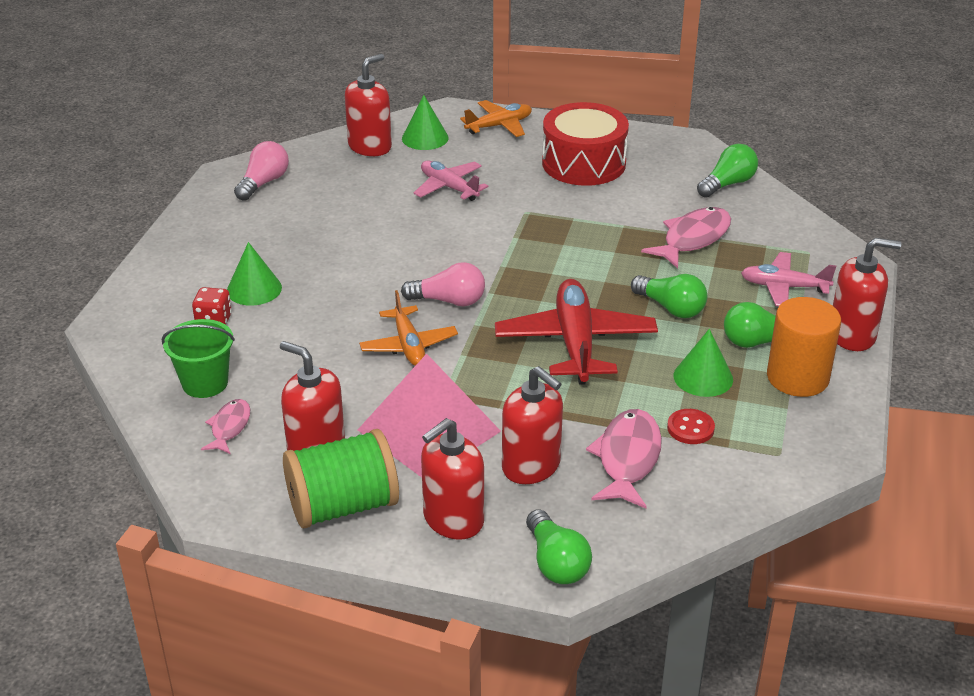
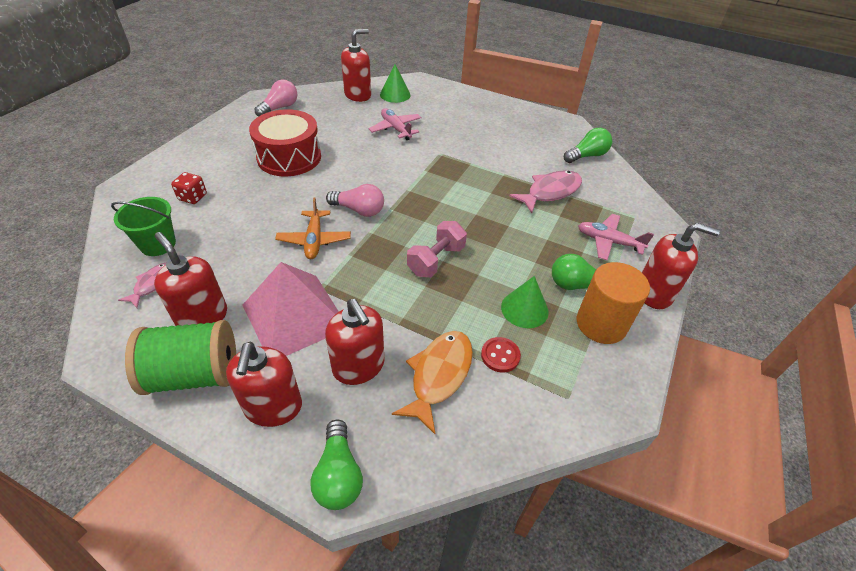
camera: 10 degrees right, 10 degrees up
green cone [227,242,282,306] -> none
red soap dispenser [421,418,484,540] -> red soap dispenser turned 60 degrees counterclockwise [226,342,302,427]
orange plane [460,100,532,137] -> none
red plane [495,279,658,385] -> pink dumbbell [407,221,467,278]
red drum [542,102,629,186] -> red drum moved to [249,109,321,176]
pink fish [586,409,662,509] -> orange fish [392,331,473,434]
green light bulb [631,274,707,318] -> none

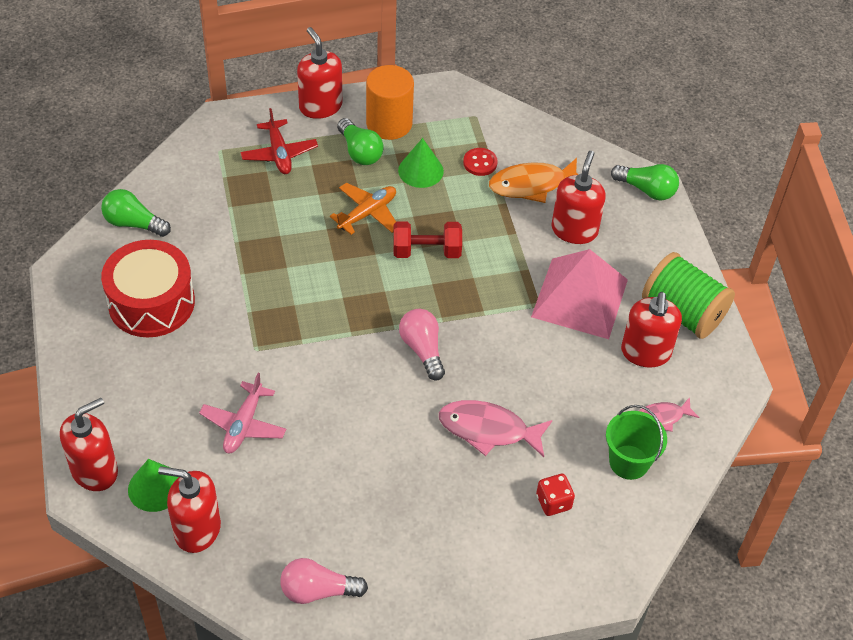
camera: 130 degrees left, 5 degrees up
red soap dispenser [226,342,302,427] -> red soap dispenser moved to [60,398,118,491]
red drum [249,109,321,176] -> red drum moved to [101,240,195,338]
orange plane [275,197,351,259] -> orange plane moved to [330,183,396,235]
green light bulb [311,420,363,510] -> green light bulb turned 75 degrees clockwise [611,164,679,201]
pink dumbbell [407,221,467,278] -> red dumbbell [393,221,462,258]
pink fish [509,170,582,213] -> pink fish moved to [439,400,552,457]
pink plane [578,214,654,260] -> red plane [240,108,318,174]

